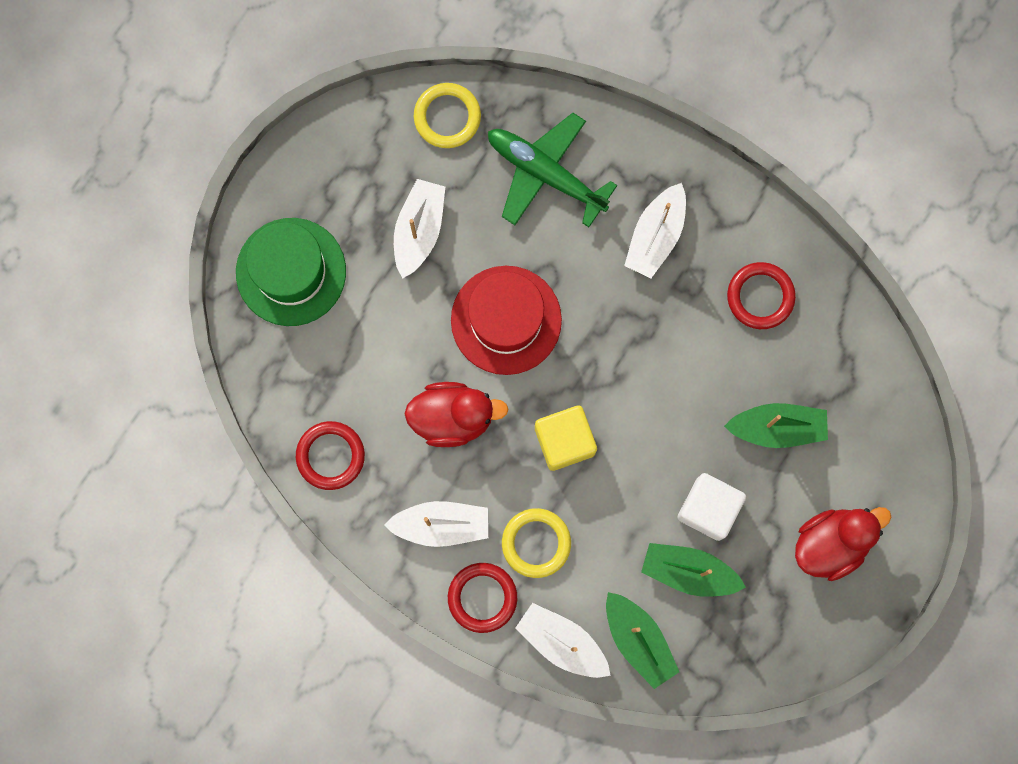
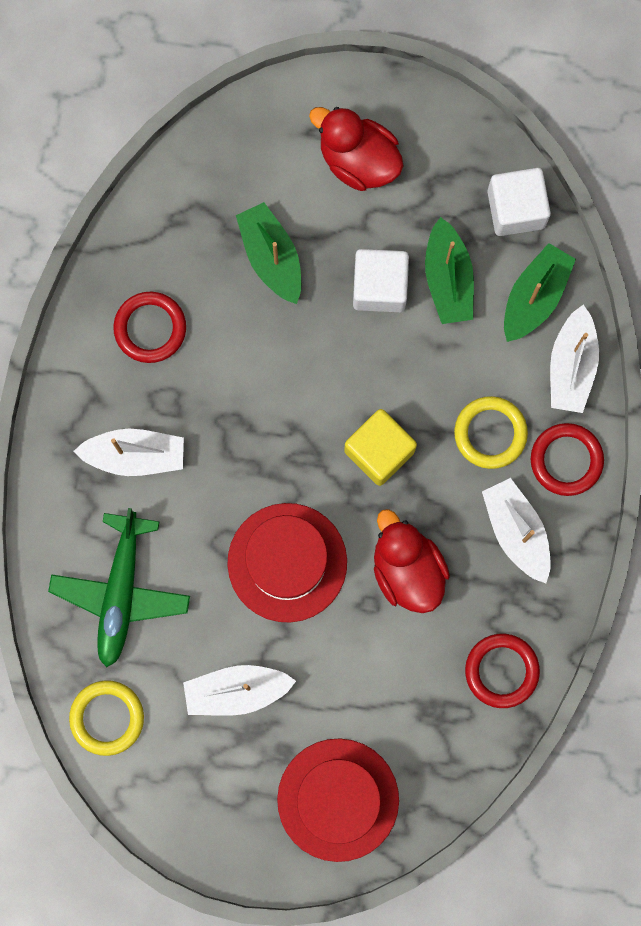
camera: 115 degrees left, 0 degrees up
green hat [236,218,346,326] -> red hat [277,738,399,862]
none -> white cube [487,168,551,236]

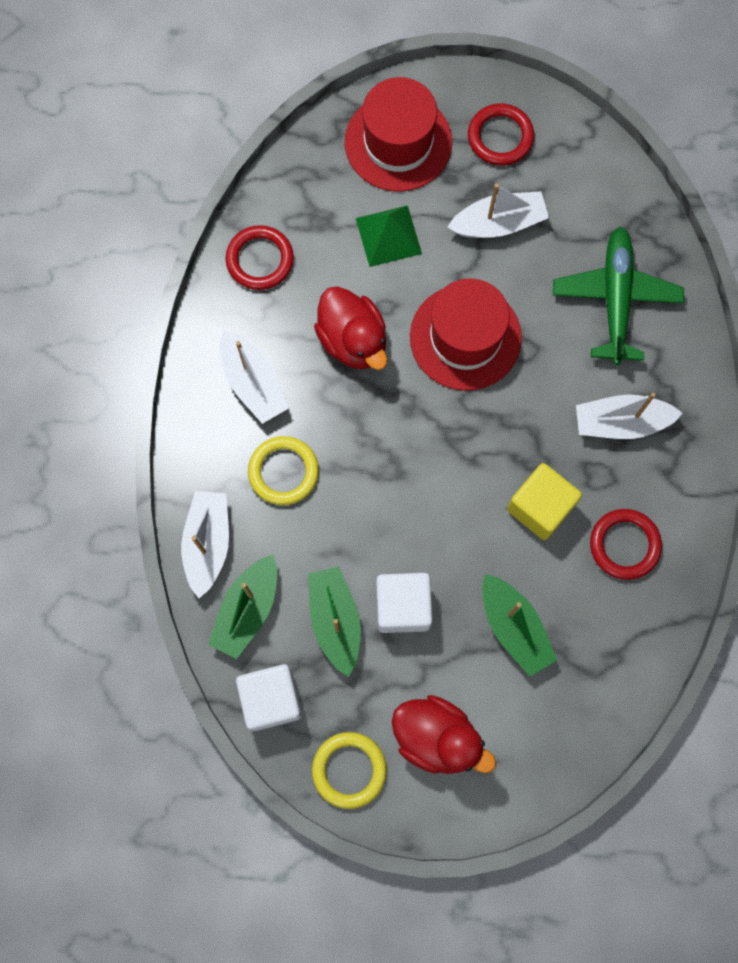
camera: 175 degrees right, 5 degrees down
yellow ring [69,680,144,756] -> yellow ring moved to [312,732,387,809]
yellow cube [344,409,417,486] -> yellow cube moved to [507,463,582,540]
red ring [531,423,604,496] -> red ring moved to [468,103,534,166]
none -> green pyramid [356,205,422,267]

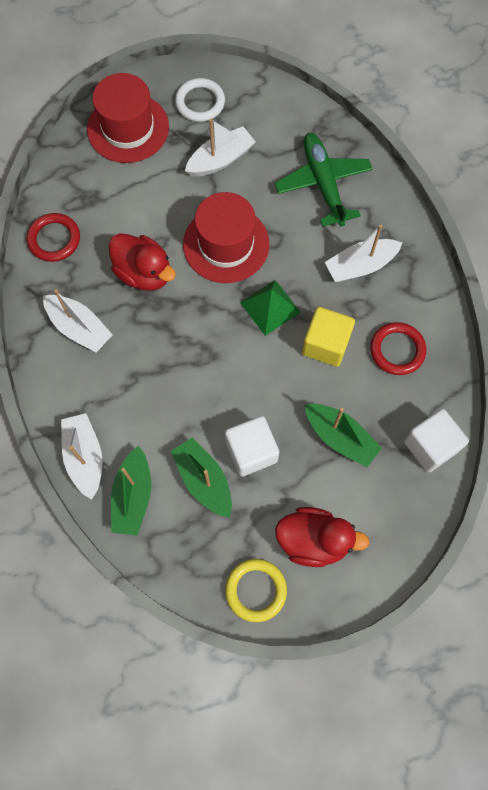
camera: 20 degrees left, 5 degrees down
white cube [236,664,302,731] -> white cube moved to [404,409,469,472]
yellow ring [248,436,319,505] -> none
green pyramid [356,205,422,267] -> green pyramid moved to [240,280,301,336]
red ring [468,103,534,166] -> white ring [175,78,225,122]

